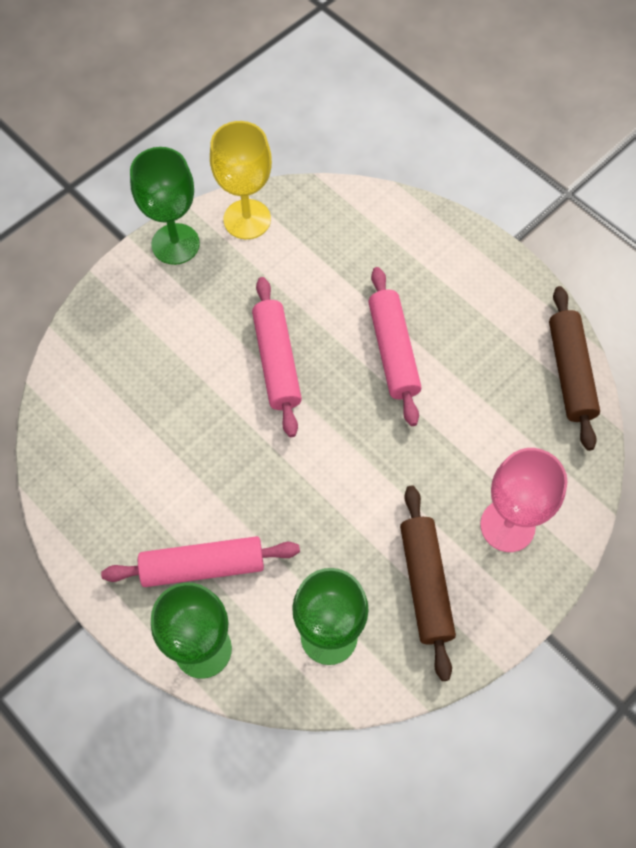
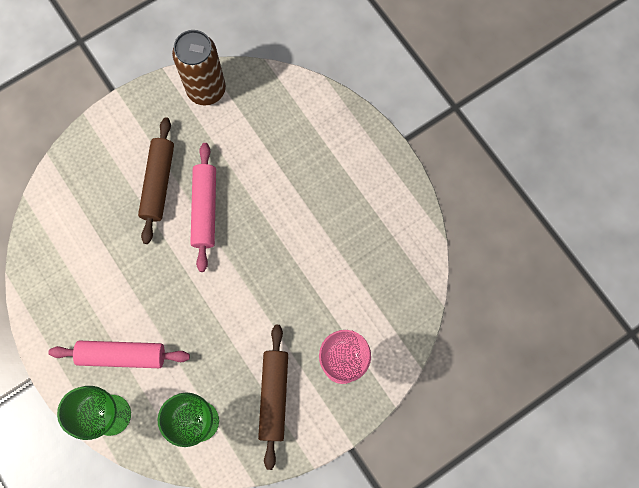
camera: 10 degrees right, 10 degrees up
green goblet [130,147,200,265] -> none
yellow goblet [210,121,272,239] -> brown can [172,30,226,106]
pink rolling pin [368,267,421,426] -> none
brown rolling pin [549,286,600,451] -> brown rolling pin moved to [138,117,174,244]

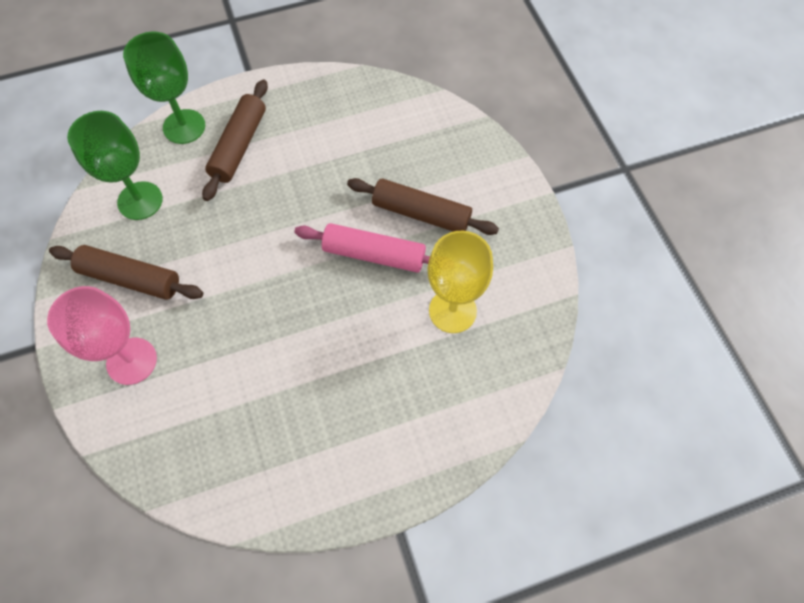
camera: 105 degrees right, 10 degrees down
pink rolling pin [48,341,190,368] -> brown rolling pin [202,79,268,201]
brown can [172,30,226,106] -> none
none -> yellow goblet [427,230,493,333]

